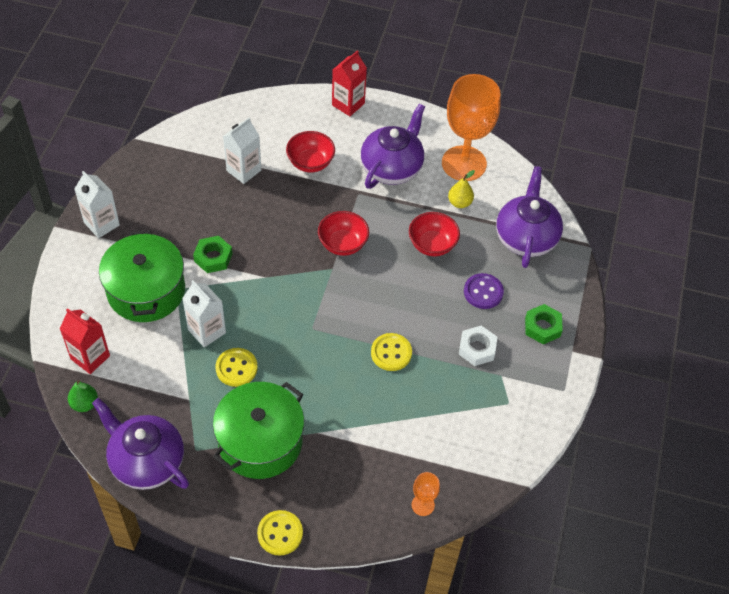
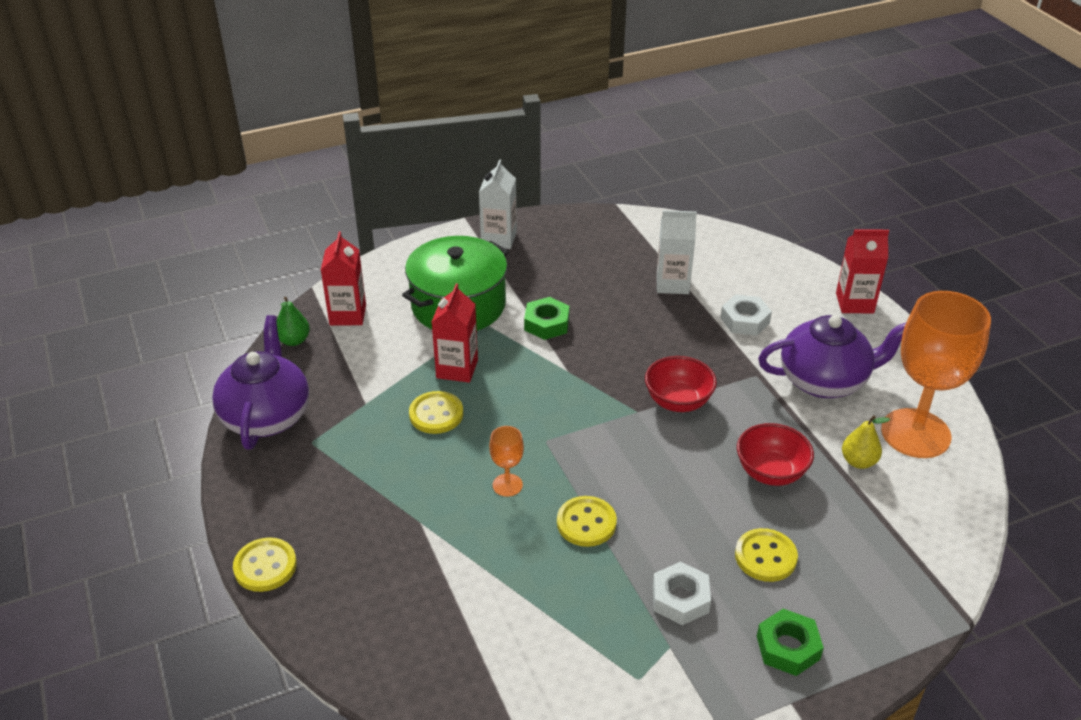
camera: 55 degrees right, 15 degrees down
white carton [182,280,226,348] -> red carton [432,283,478,383]
green pot [213,382,304,479] -> none
red bowl [286,131,335,172] -> white nut [721,294,772,336]
orange goblet [411,472,440,516] -> orange goblet moved to [489,426,524,497]
purple button [464,273,504,309] -> yellow button [735,528,798,582]
purple teapot [496,166,563,268] -> none

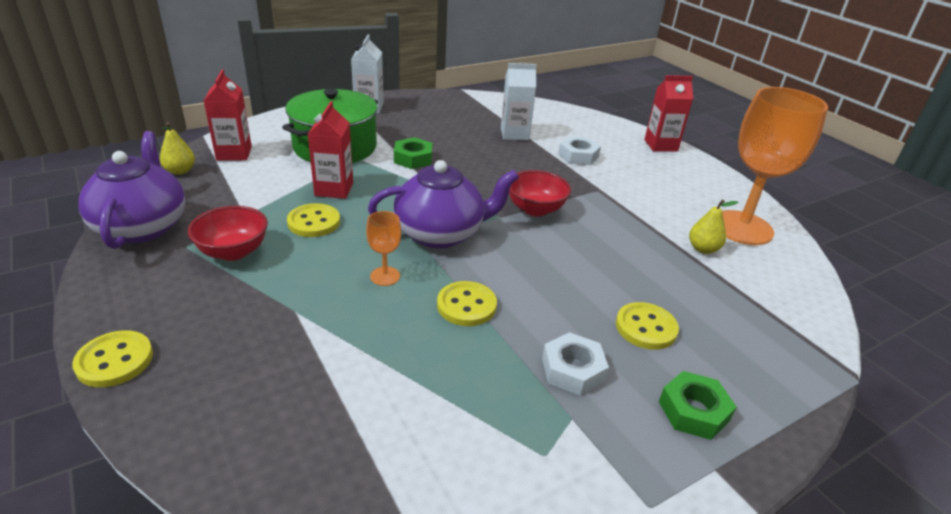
camera: 10 degrees left, 5 degrees down
green pear [277,297,310,346] -> yellow pear [160,122,195,175]
red bowl [737,423,814,486] -> red bowl moved to [188,206,268,261]
purple teapot [758,315,906,398] -> purple teapot moved to [368,160,519,249]

